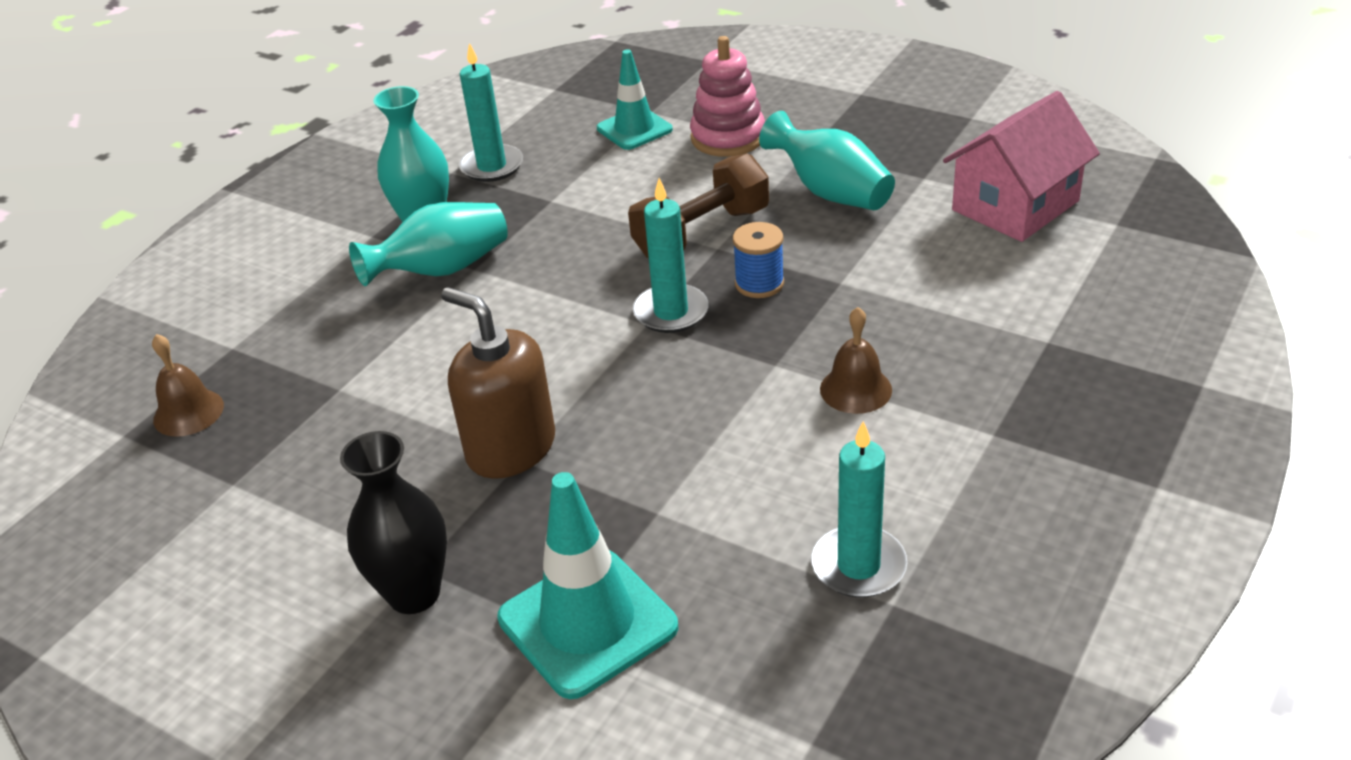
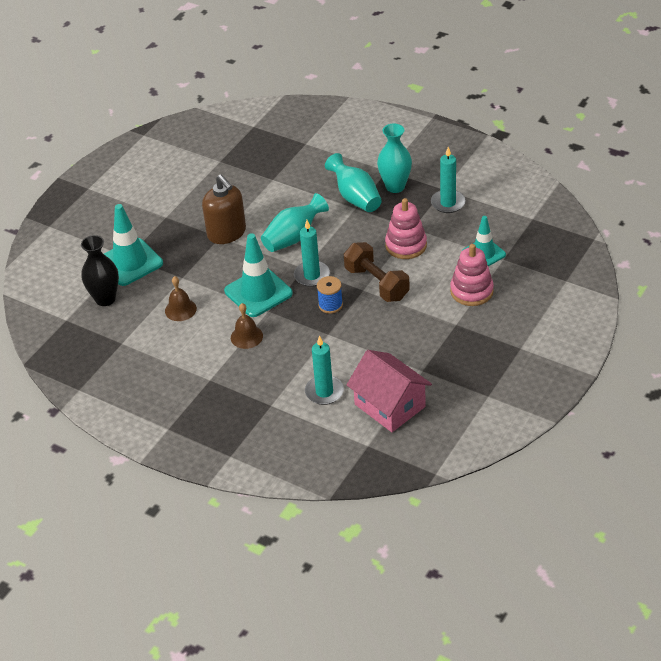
camera: 90 degrees right, 5 degrees up
brown bell [152,334,224,437] -> brown bell moved to [165,276,197,321]
black vase [340,431,447,614] -> black vase moved to [81,235,119,306]
brown soap dispenser [441,287,555,479] -> brown soap dispenser turned 105 degrees clockwise [202,175,246,244]
turquoise vase [759,111,895,210] -> turquoise vase moved to [261,193,329,252]
turquoise candle [811,421,907,598] -> turquoise candle moved to [305,336,344,405]
none -> turquoise traffic cone [224,233,293,317]
none -> pink stacking toy [385,198,427,259]

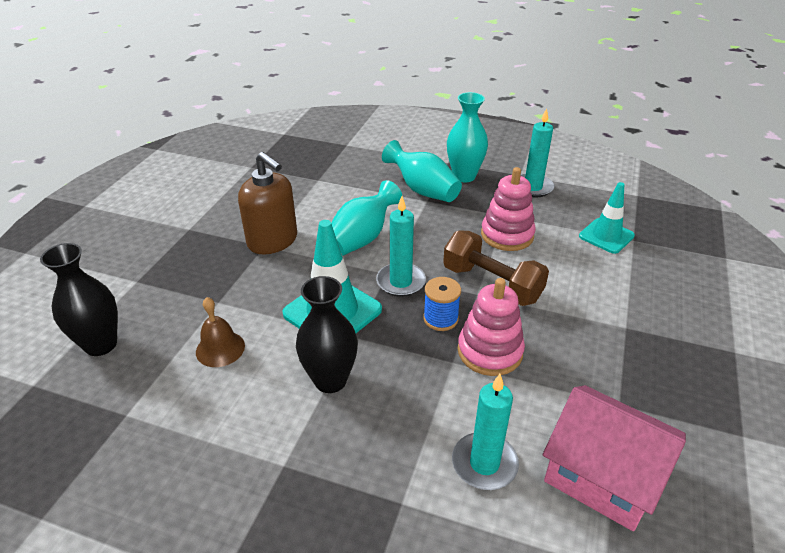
camera: 15 degrees left, 5 degrees down
turquoise traffic cone [104,204,163,286] -> none
brown bell [231,303,263,349] -> black vase [296,276,358,393]
pink stacking toy [450,244,494,306] -> pink stacking toy moved to [458,278,525,376]

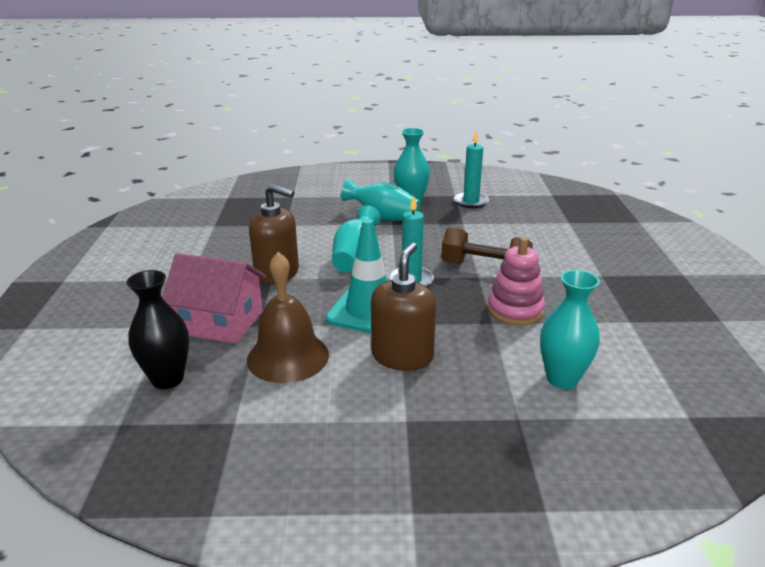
camera: 20 degrees left, 10 degrees down
brown bell [196,297,245,367] -> brown bell [247,252,329,383], size x1.77
black vase [296,276,358,393] -> brown soap dispenser [371,243,436,371]
blue spool [423,277,461,331] -> none
turquoise candle [452,374,519,490] -> turquoise vase [540,270,600,389]
pink stacking toy [481,167,536,251] -> none
pink house [543,385,686,531] -> pink house moved to [162,253,266,344]
turquoise traffic cone [579,182,635,254] -> none

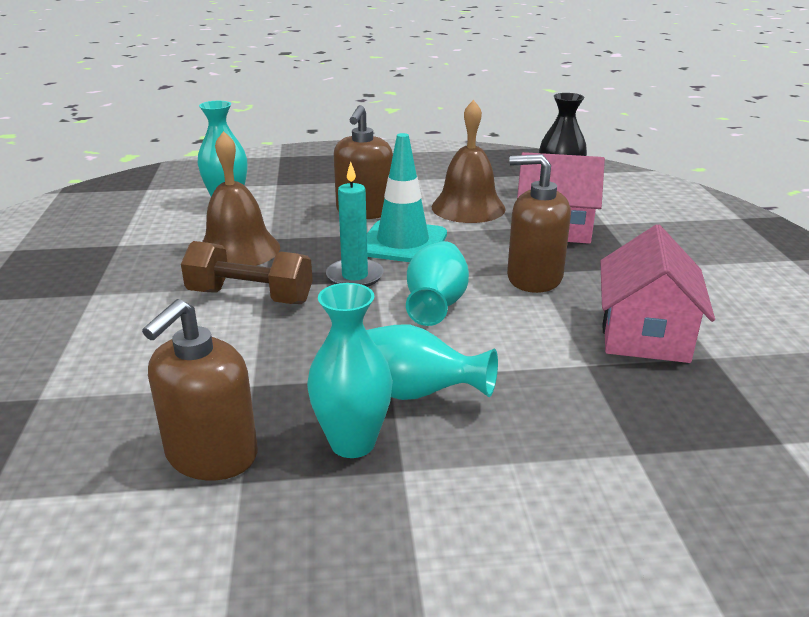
camera: 175 degrees right, 0 degrees up
turquoise candle [454,131,489,208] -> brown soap dispenser [142,299,258,480]
pink stacking toy [488,237,545,326] -> brown bell [202,131,280,266]
none -> pink house [600,224,715,363]

